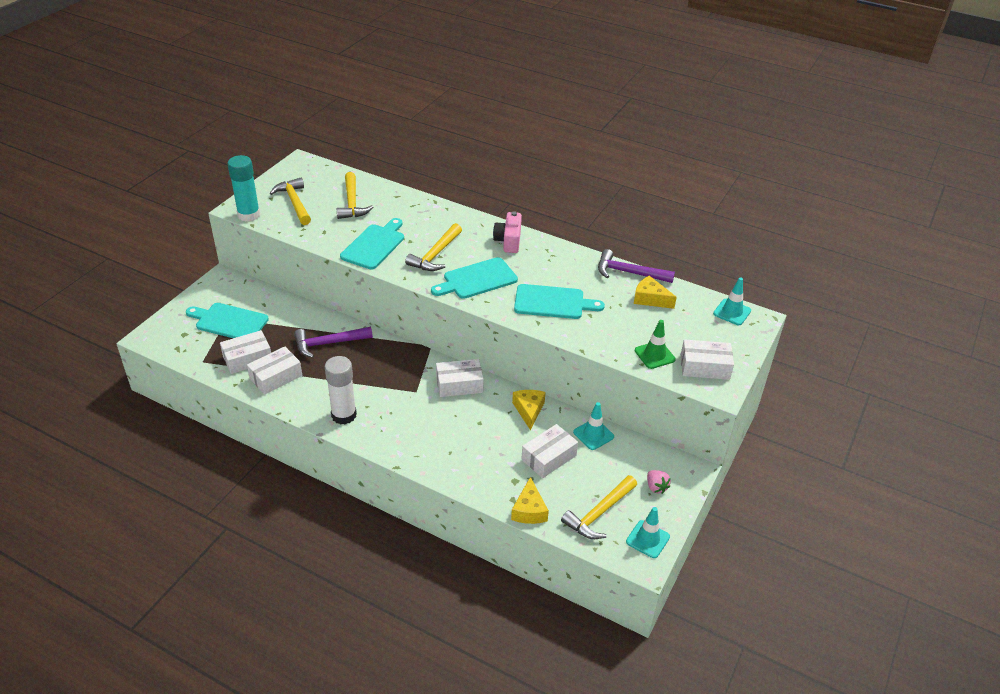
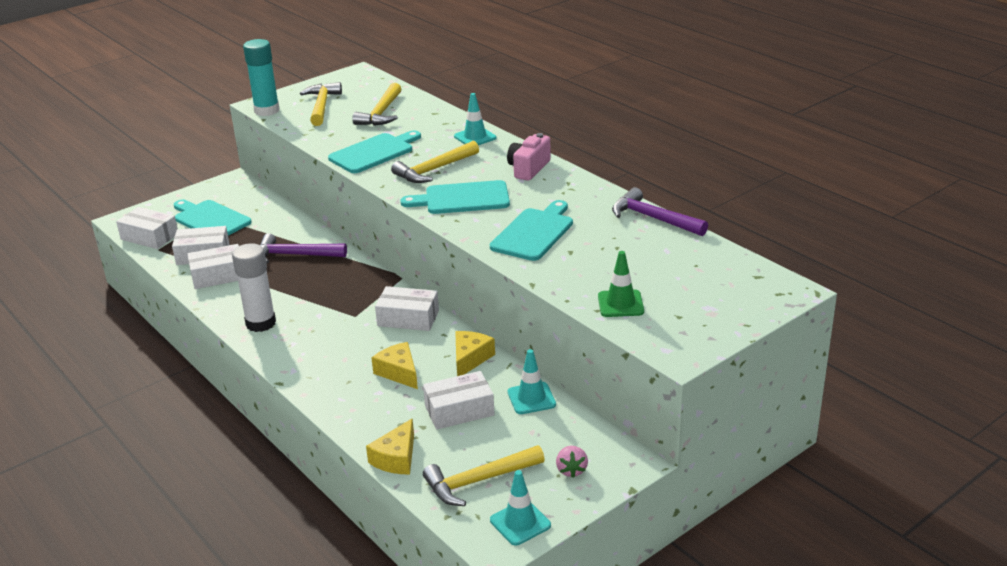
camera: 25 degrees right, 10 degrees down
turquoise cutting board [514,284,605,319] -> turquoise cutting board turned 90 degrees counterclockwise [490,200,573,261]
yellow cheese [634,276,677,309] -> yellow cheese moved to [372,342,418,389]
white box [681,339,734,380] -> white box moved to [116,207,178,249]
turquoise traffic cone [713,277,751,325] -> turquoise traffic cone moved to [454,93,497,145]

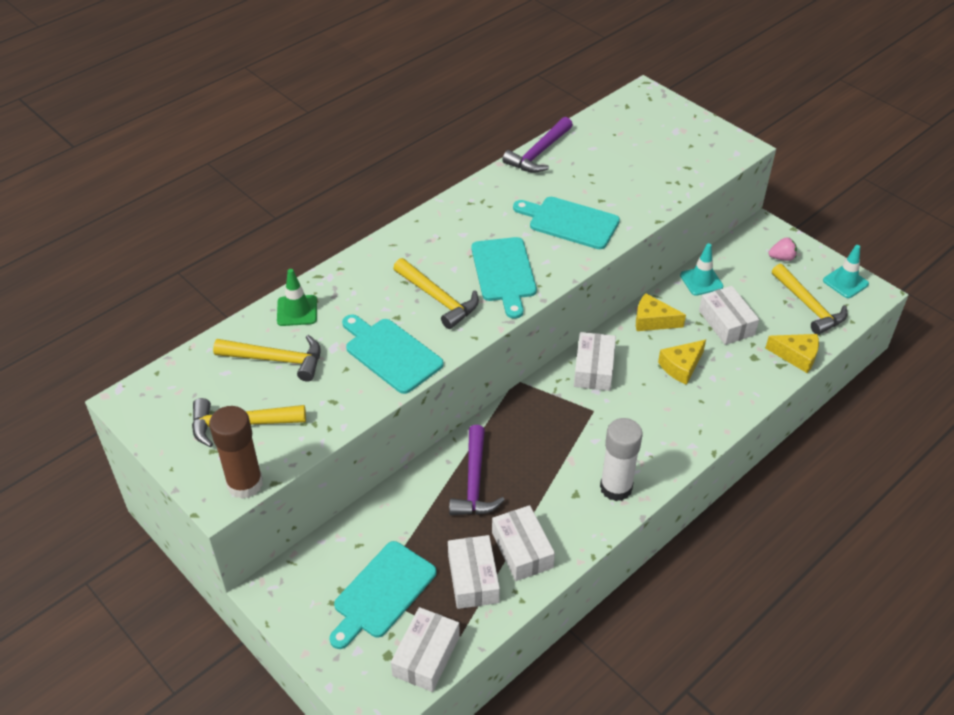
camera: 95 degrees left, 15 degrees up
turquoise glue stick [243,39,280,116] -> brown glue stick [209,406,263,499]
turquoise traffic cone [454,93,497,145] -> none
pink camera [507,133,551,181] -> none
green traffic cone [598,251,644,317] -> green traffic cone moved to [277,269,317,326]

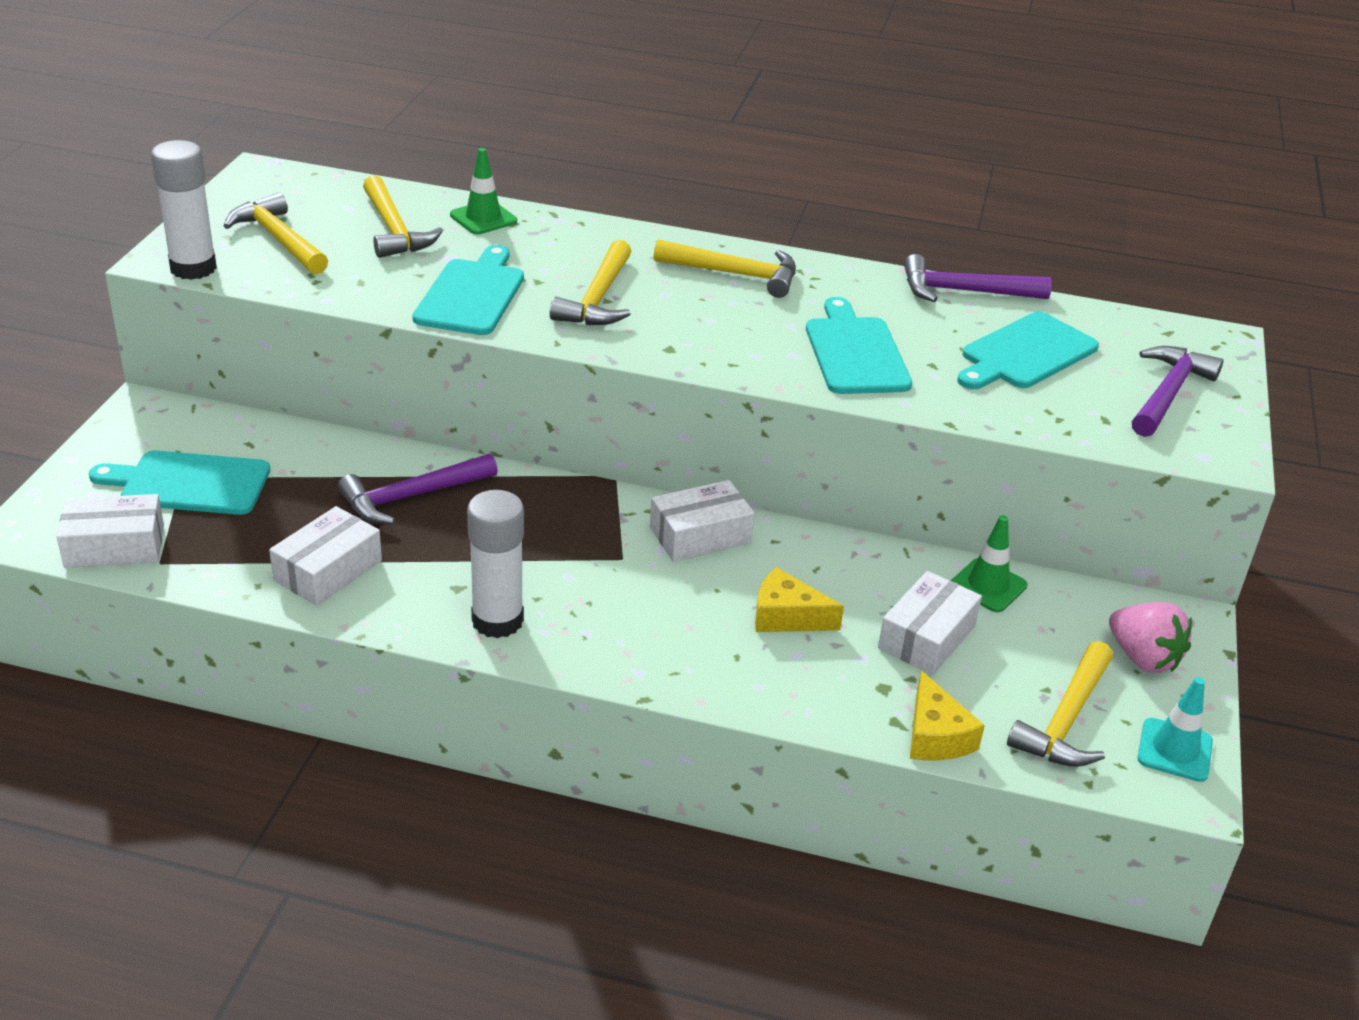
camera: 55 degrees right, 10 degrees down
brown glue stick [209,406,263,499] -> white glue stick [151,140,217,280]
white box [448,535,500,609] -> none
turquoise cutting board [471,237,537,319] -> turquoise cutting board moved to [957,312,1099,389]
yellow cheese [636,293,686,331] -> none
turquoise traffic cone [680,243,723,296] -> green traffic cone [951,515,1028,612]
pink strawberry [768,238,797,261] -> pink strawberry [1109,602,1192,673], size x1.59
none -> yellow hammer [654,239,796,298]
none -> purple hammer [1132,346,1223,437]

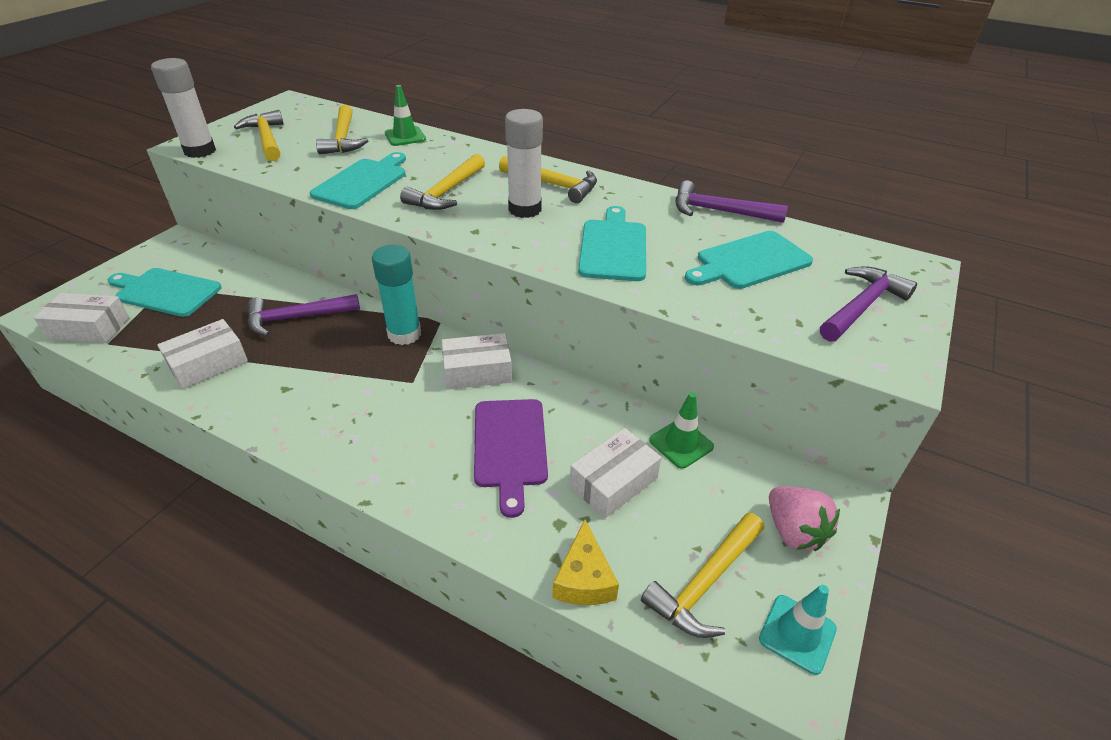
camera: 15 degrees right, 5 degrees up
white glue stick [467,490,524,638] -> white glue stick moved to [505,109,543,218]
yellow cheese [755,567,844,632] -> purple cutting board [474,399,548,518]
none -> turquoise glue stick [372,245,421,345]

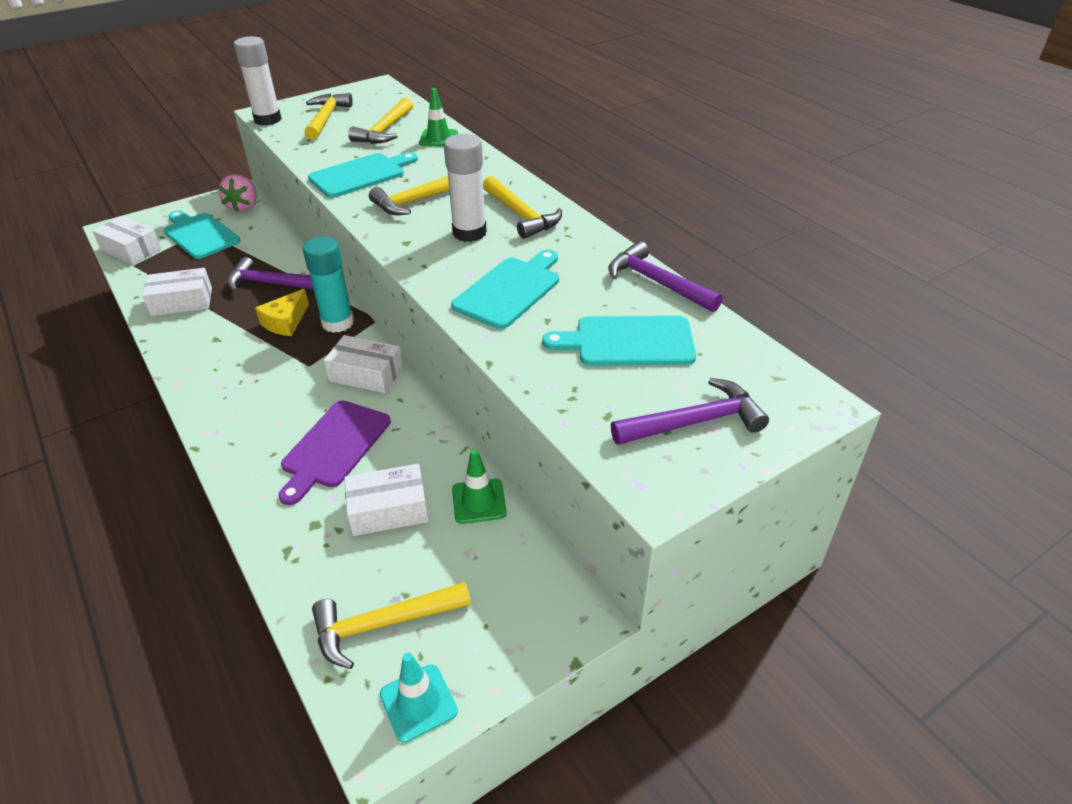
camera: 30 degrees right, 0 degrees up
yellow cheese [553,520,619,605] -> yellow cheese moved to [255,289,309,336]
pink strawberry [769,486,840,551] -> pink strawberry moved to [218,174,257,212]

